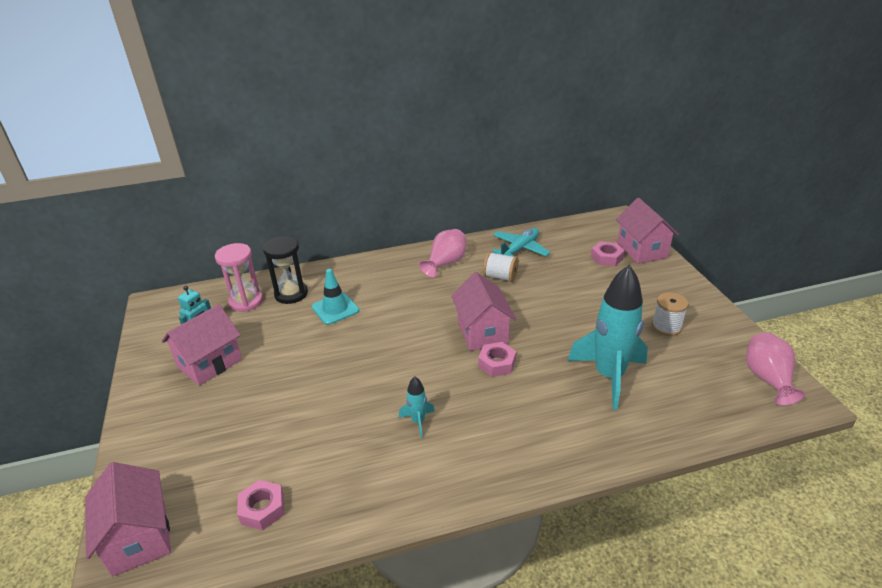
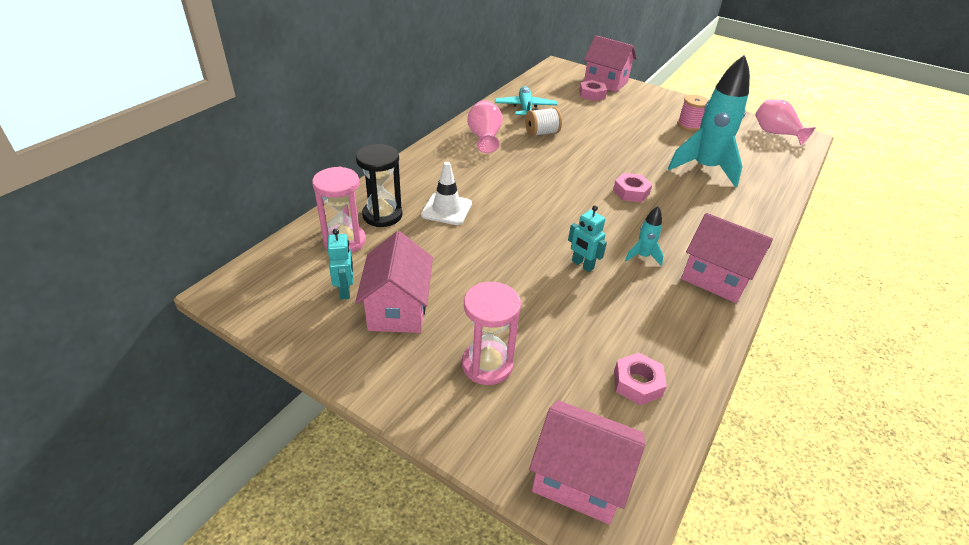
camera: 45 degrees left, 5 degrees up
turquoise traffic cone [312,269,359,325] -> white traffic cone [421,162,472,225]
pink house [451,272,516,351] -> pink house moved to [681,213,773,303]
white spool [652,292,688,336] -> pink spool [677,95,709,131]
none -> pink hourglass [462,282,521,385]
none -> turquoise robot [568,205,607,272]

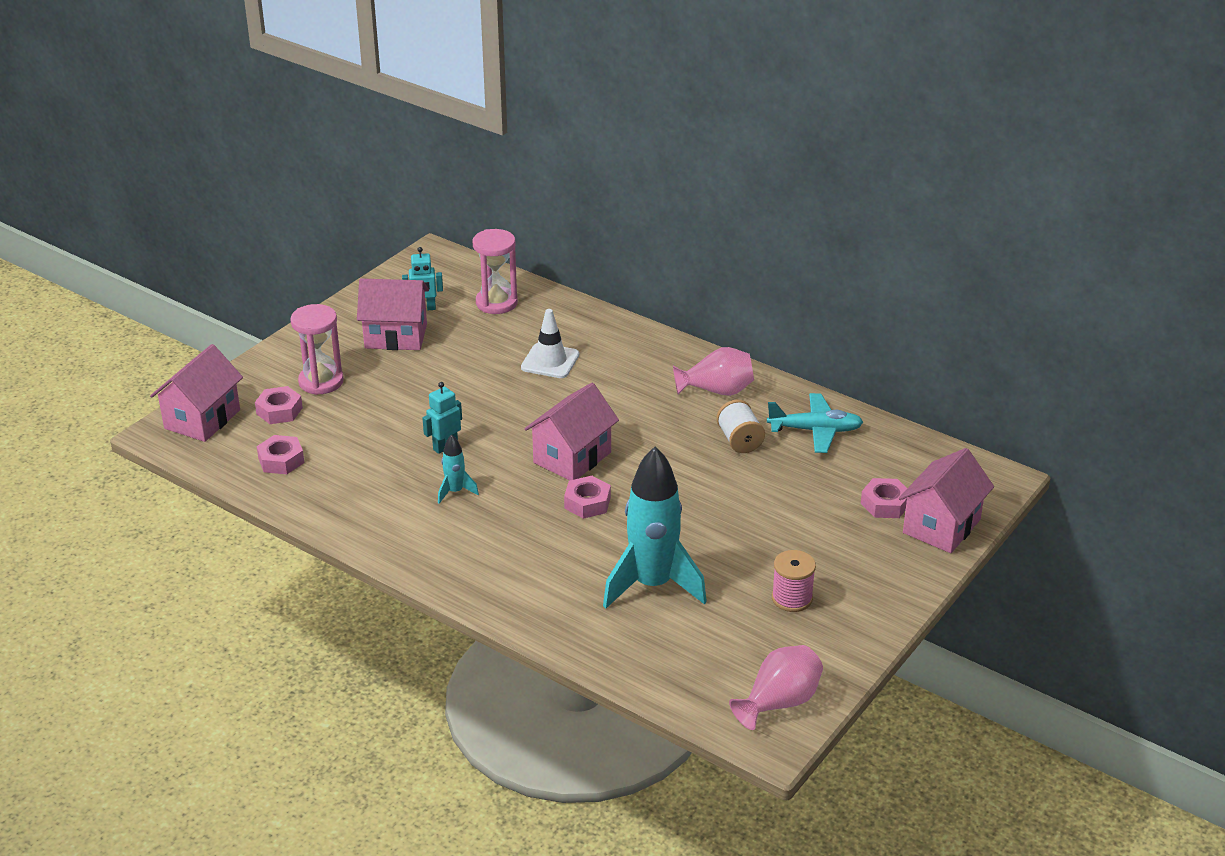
camera: 95 degrees right, 5 degrees down
black hourglass [356,144,402,227] -> none
pink house [681,213,773,303] -> pink house moved to [524,383,619,481]
none -> pink nut [255,386,303,424]

